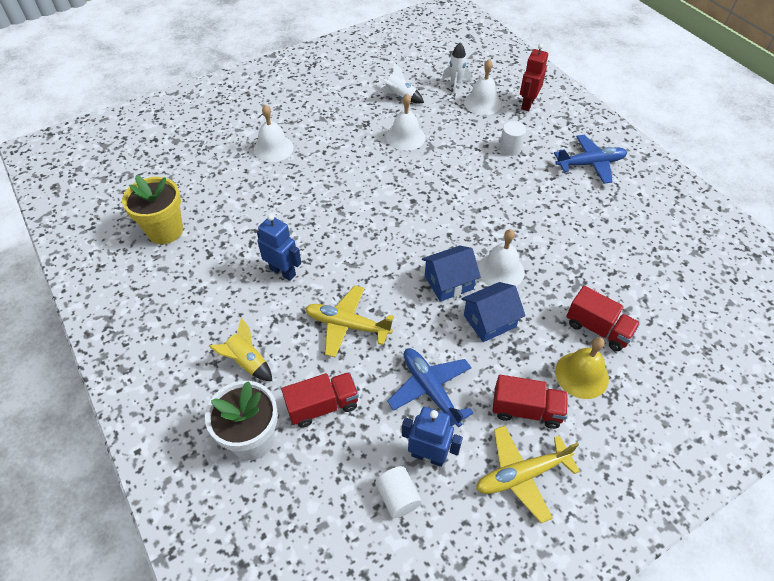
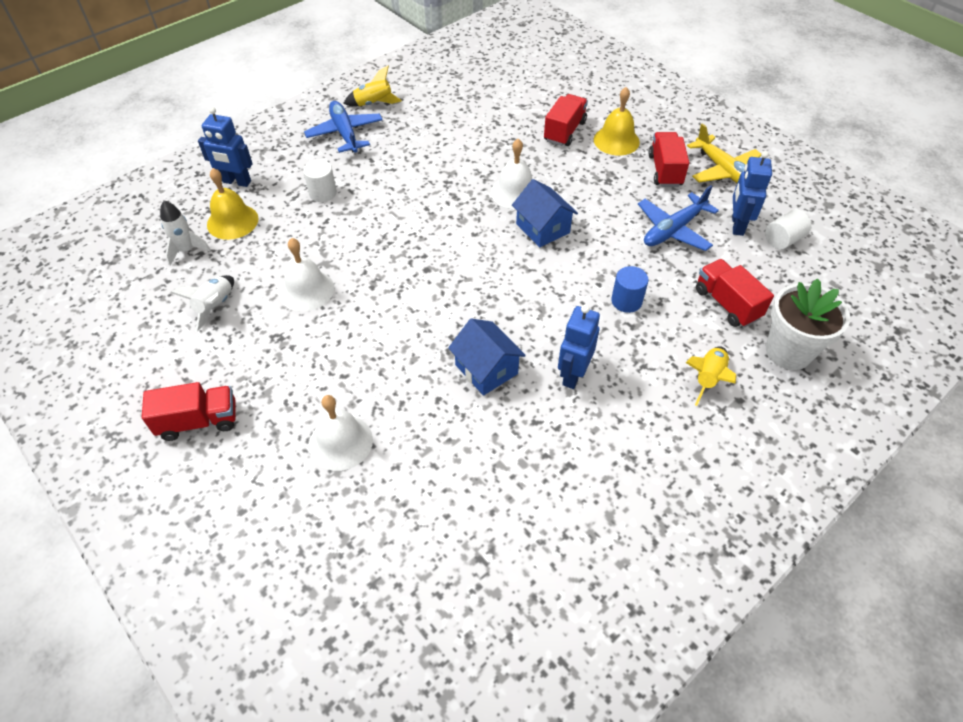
camera: 100 degrees left, 0 degrees up
yellow flower pot [122,175,183,244] -> none
yellow plane [305,286,394,358] -> blue cylinder [611,266,649,313]
blue house [461,282,526,342] -> blue house moved to [448,319,526,396]
white bell [464,59,502,115] -> yellow bell [207,168,258,240]
red robot [520,44,548,111] -> blue robot [198,107,253,187]
none -> red truck [142,382,236,441]
none -> yellow rocket [343,66,402,106]

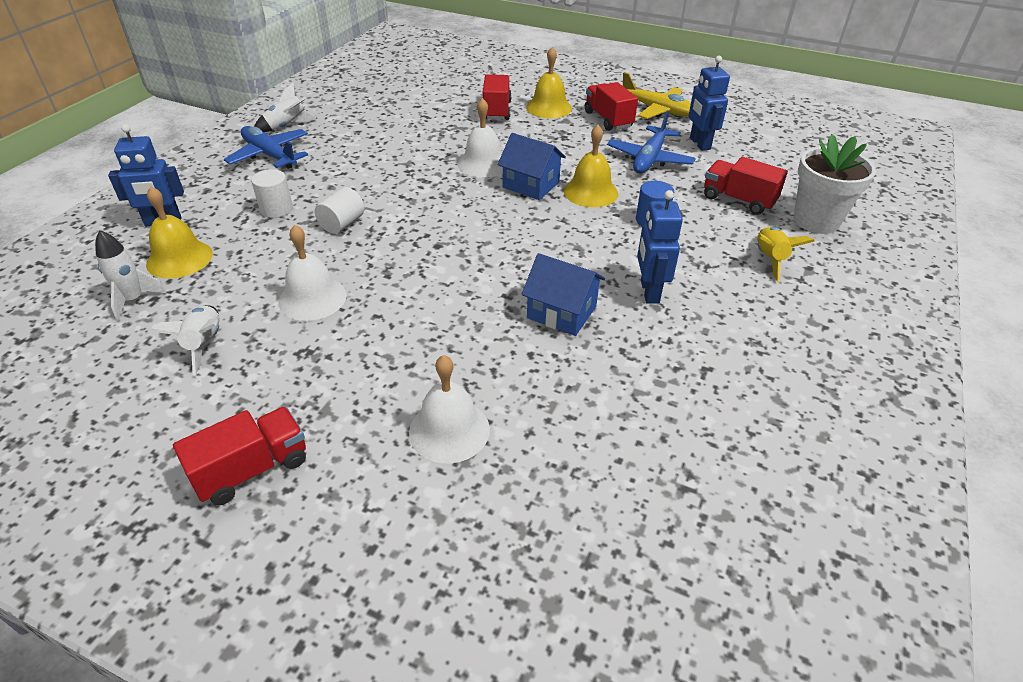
camera: 25 degrees left, 10 degrees down
yellow rocket [343,66,402,106] -> white rocket [254,82,317,132]
white cylinder [765,209,811,249] -> white cylinder moved to [314,187,364,234]
none -> yellow bell [564,125,618,207]

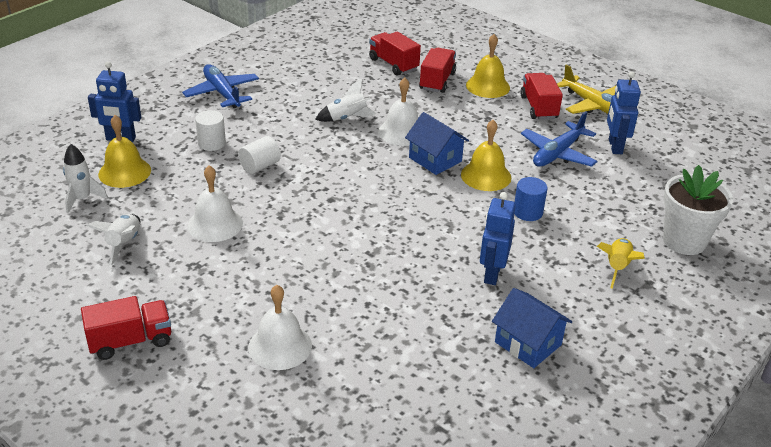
camera: 15 degrees right, 5 degrees down
white rocket [254,82,317,132] -> white rocket moved to [315,79,376,122]
blue house [522,253,605,336] -> blue house moved to [492,288,572,368]
red truck [704,157,788,215] -> red truck moved to [369,31,421,76]

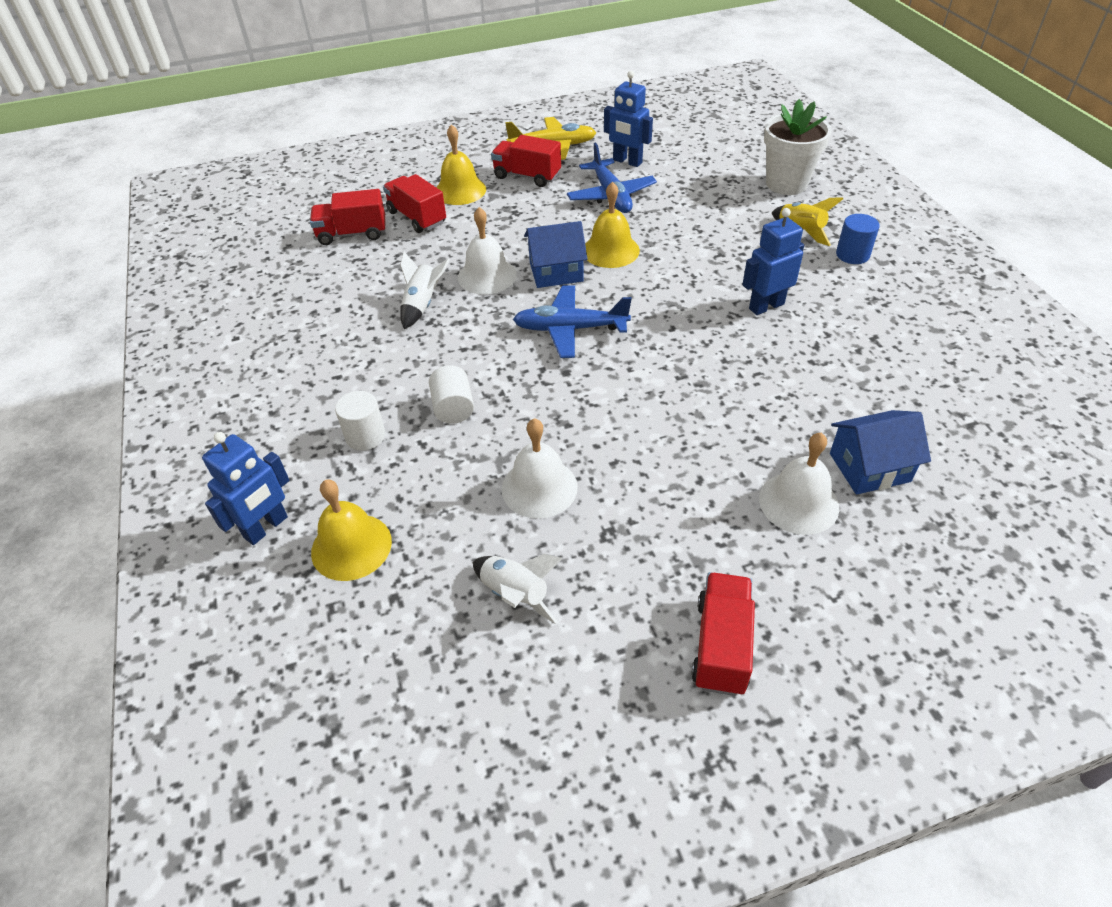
camera: 55 degrees left, 10 degrees up
white rocket [63,144,108,213] -> none
blue plane [182,64,259,108] -> blue plane moved to [513,285,632,358]
blue robot [480,192,516,285] -> blue robot turned 105 degrees clockwise [742,208,804,315]
blue house [492,288,572,368] -> blue house moved to [830,410,931,495]
blue cylinder [514,177,547,221] -> blue cylinder moved to [836,214,880,264]

